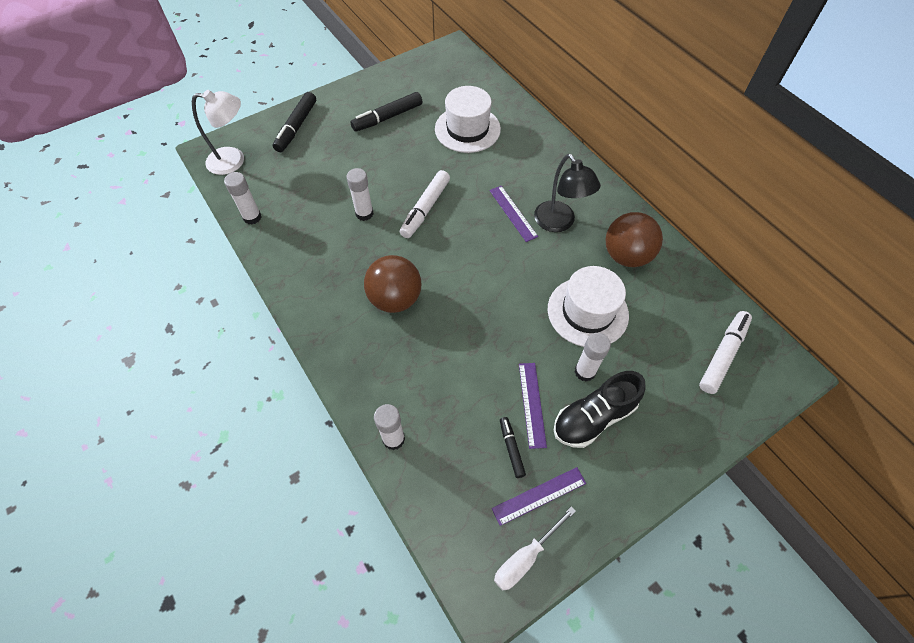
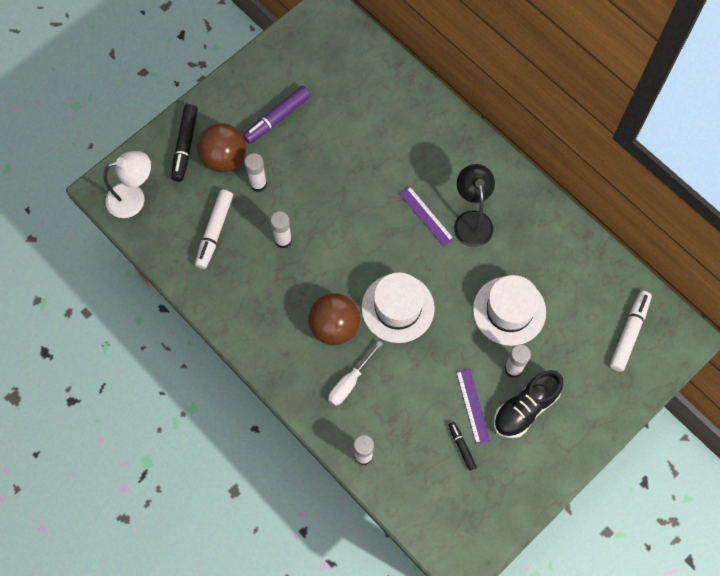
camera: 10 degrees left, 10 degrees up
white glue stick [224,172,261,225] -> white glue stick moved to [245,153,267,192]
black marker [350,92,423,132] -> purple marker [243,86,311,144]
white marker [400,170,450,238] -> white marker moved to [195,190,233,269]
white hat [435,86,501,153] -> white hat moved to [361,272,435,343]
purple ruler [492,467,586,526] -> none
white screwdriver [494,506,576,591] -> white screwdriver moved to [328,341,383,406]
black lamp [534,154,601,232] -> black lamp turned 150 degrees counterclockwise [454,164,495,247]
brown ball [606,212,663,267] -> brown ball moved to [197,123,246,172]

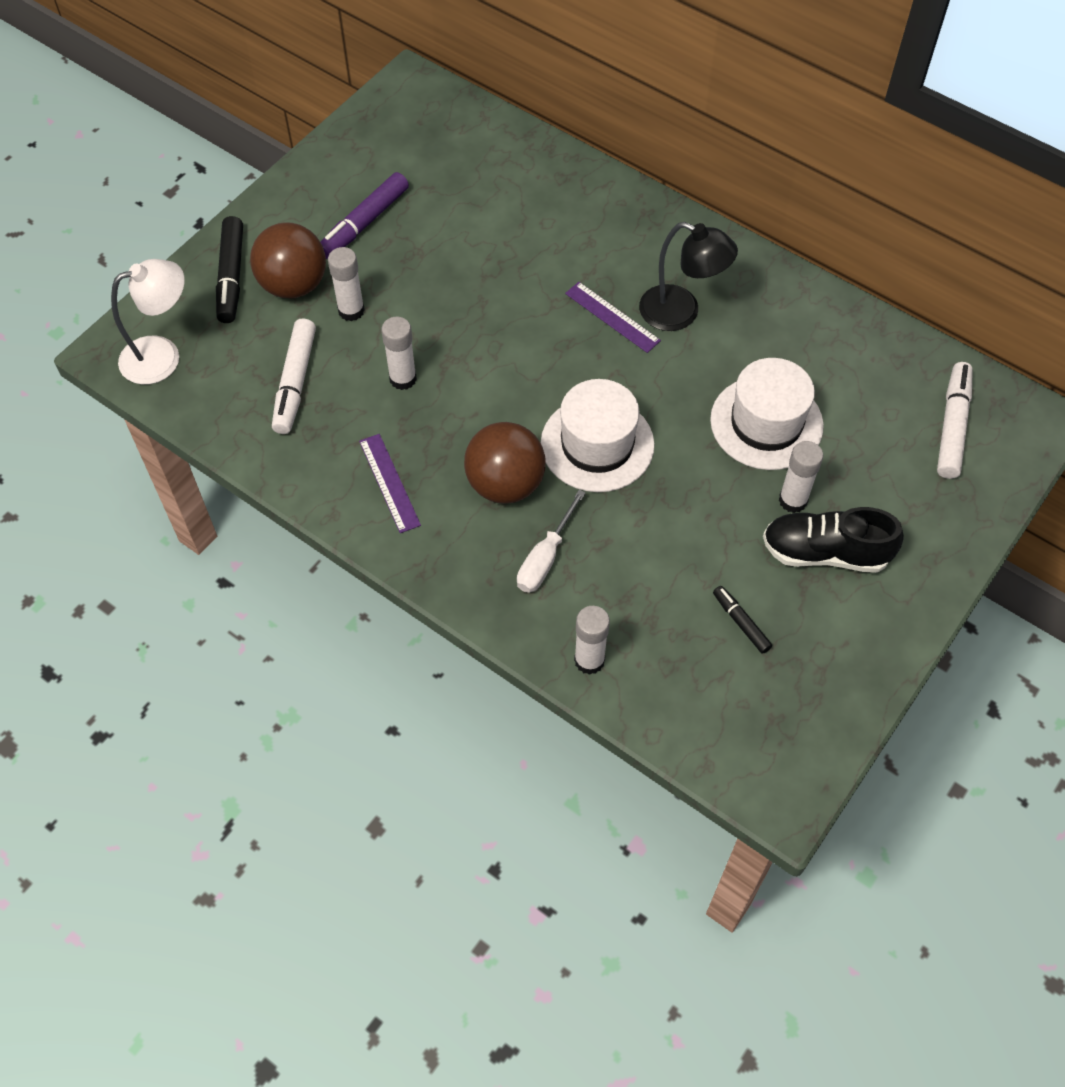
camera: 10 degrees left, 10 degrees down
black lamp [454,164,495,247] -> black lamp turned 135 degrees clockwise [639,222,738,331]
purple ruler [456,368,490,445] -> purple ruler moved to [359,434,421,533]
black shoe [494,370,564,438] -> black shoe turned 60 degrees clockwise [763,507,904,573]

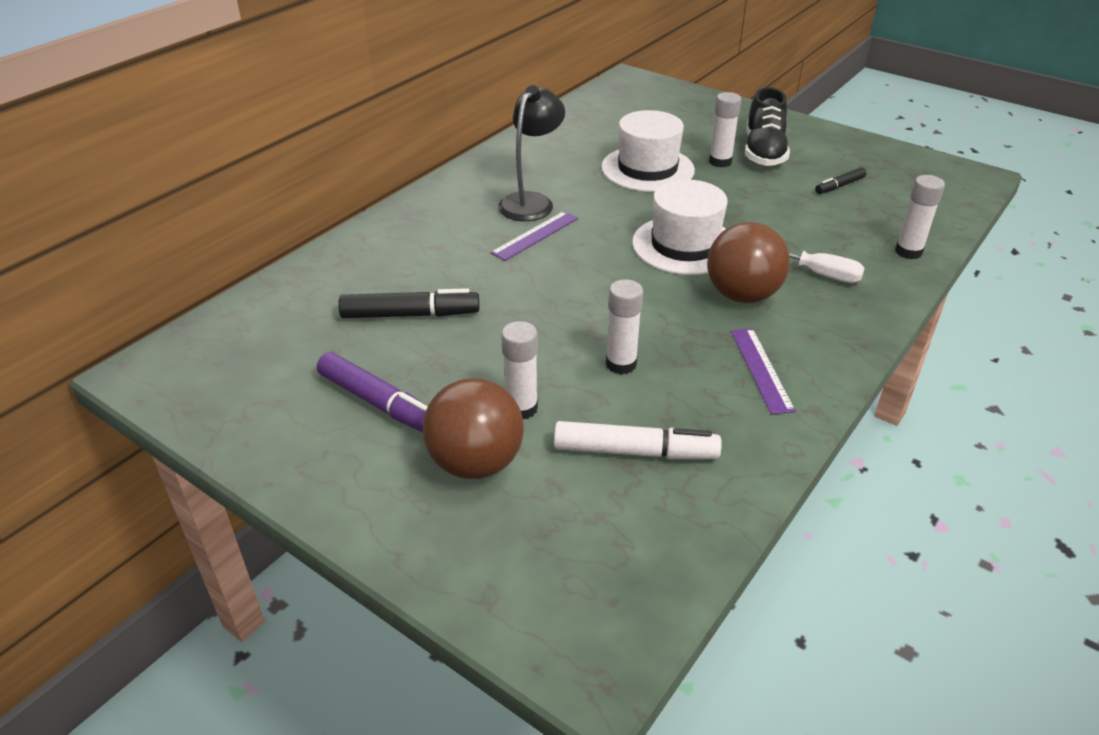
camera: 90 degrees left, 20 degrees down
white lamp [111,259,185,385] -> none
black marker [216,216,243,323] -> black marker moved to [338,288,479,318]
purple ruler [359,434,421,533] -> purple ruler turned 75 degrees counterclockwise [731,328,796,414]
white marker [937,362,973,479] -> none

